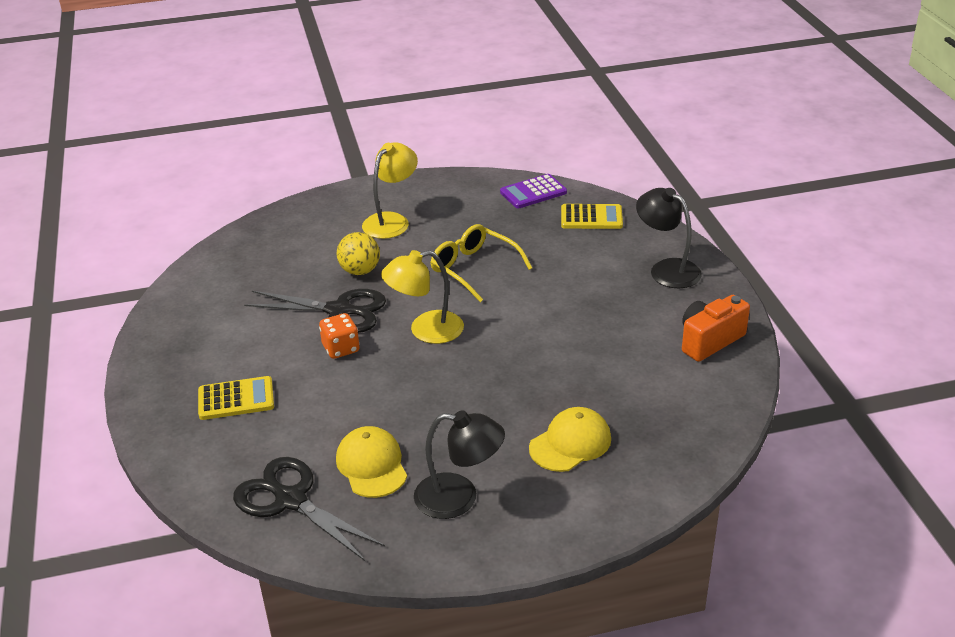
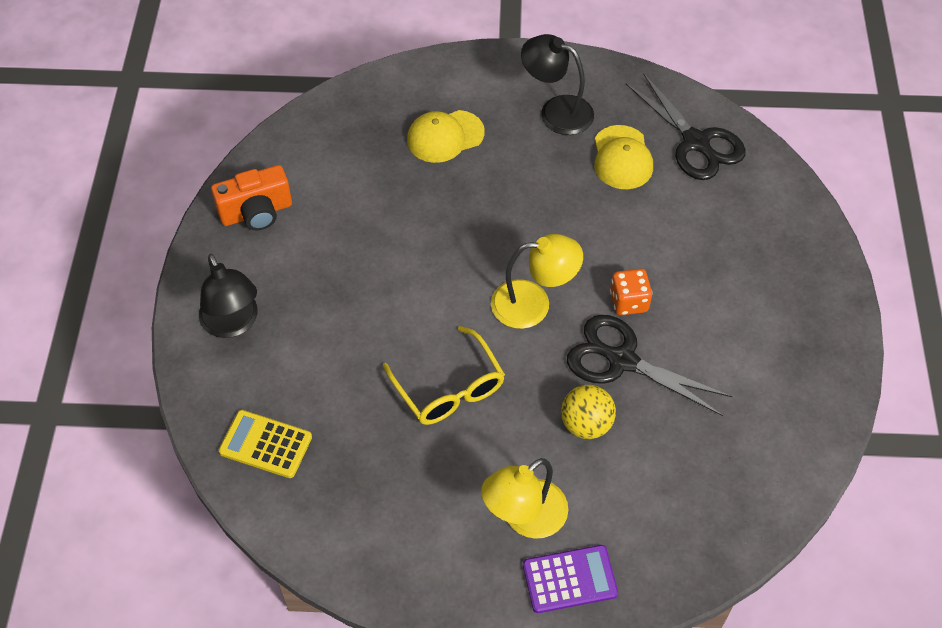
camera: 165 degrees left, 20 degrees up
yellow calculator [198,376,274,420] -> none
purple calculator [500,174,567,209] -> purple calculator moved to [523,545,618,613]

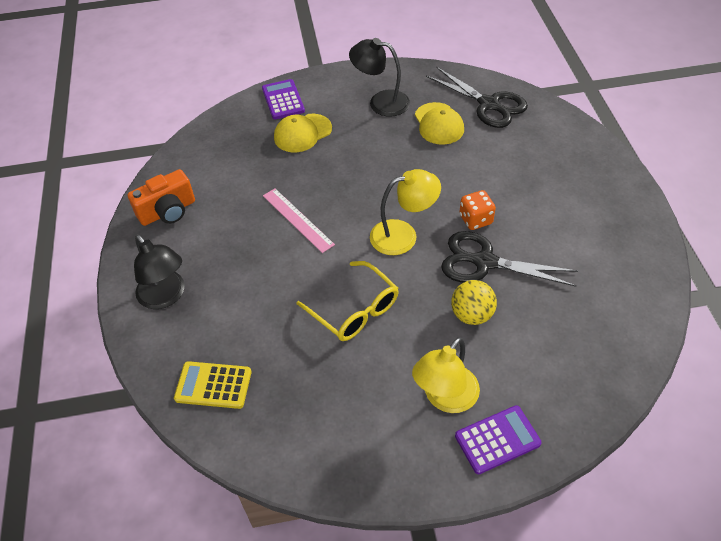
camera: 10 degrees left, 5 degrees down
none -> purple calculator [262,79,305,119]
none -> pink ruler [263,188,335,253]

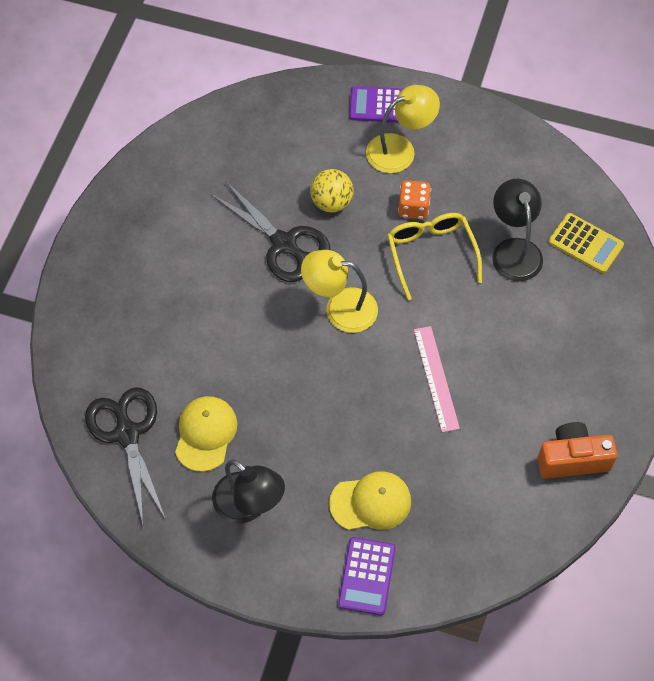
camera: 155 degrees left, 10 degrees up
black lamp [134,234,185,309] -> black lamp moved to [492,179,543,281]
orange dice [460,190,496,230] -> orange dice moved to [398,180,431,220]

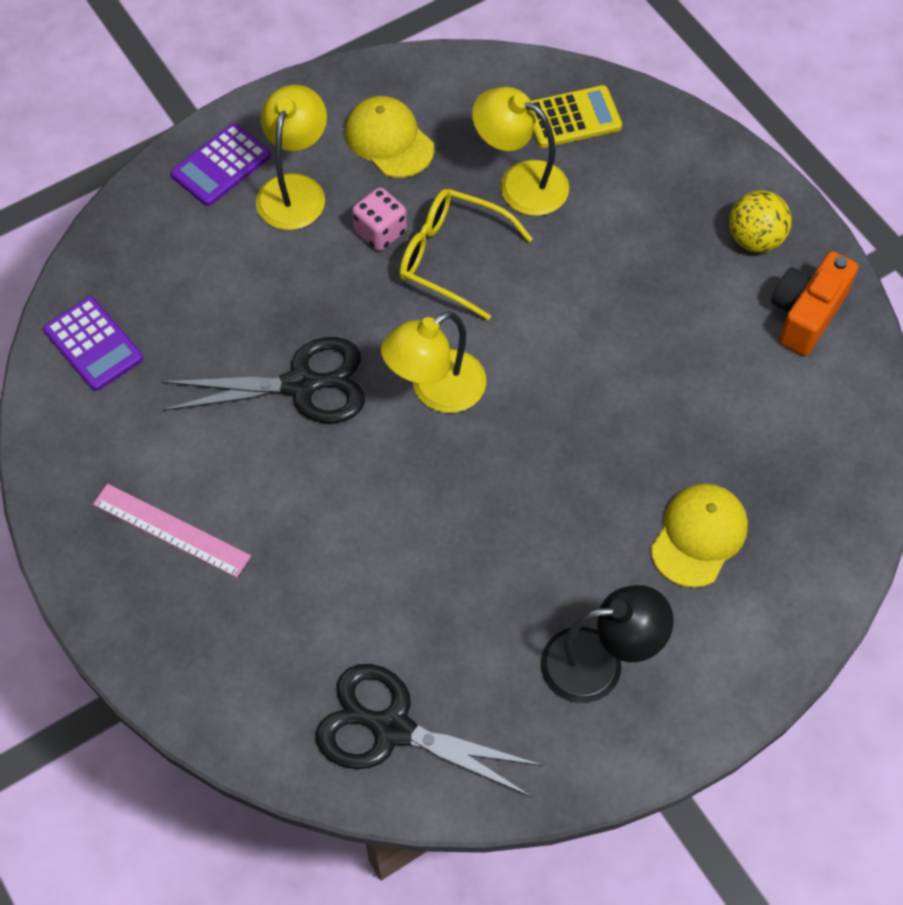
camera: 50 degrees left, 0 degrees up
yellow cap [175,396,237,472] -> yellow cap moved to [345,96,434,178]
yellow ball [310,169,354,212] -> yellow ball moved to [729,190,792,252]
purple calculator [338,537,396,616] -> purple calculator moved to [43,297,143,391]
orange dice [398,180,431,220] -> pink dice [352,187,407,251]
pink ruler [414,326,460,433] -> pink ruler moved to [93,483,251,578]
black lamp [492,179,543,281] -> yellow lamp [472,87,569,216]

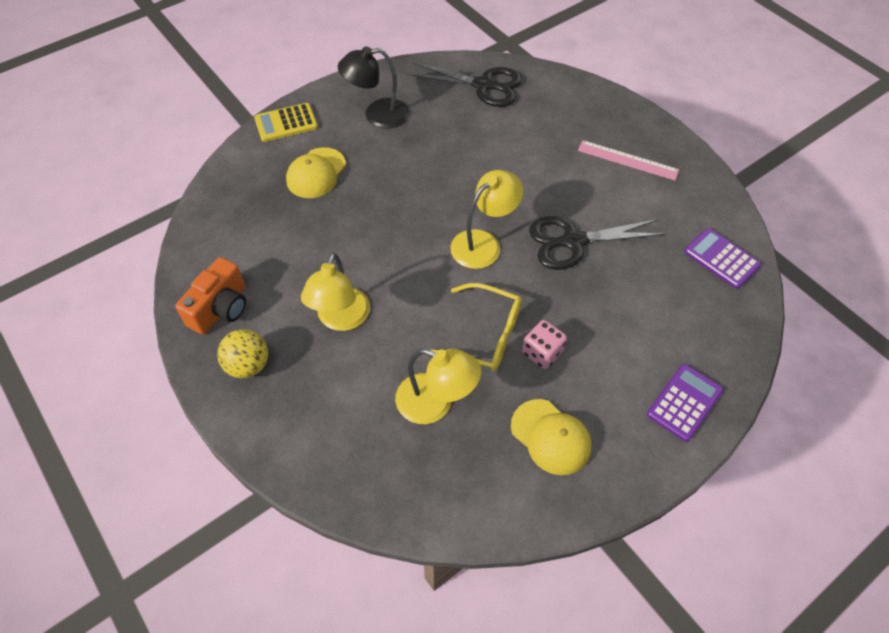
camera: 175 degrees right, 5 degrees down
yellow lamp [256,85,327,230] -> yellow lamp moved to [301,253,370,331]
yellow calculator [531,85,622,148] -> yellow calculator moved to [254,103,318,142]

